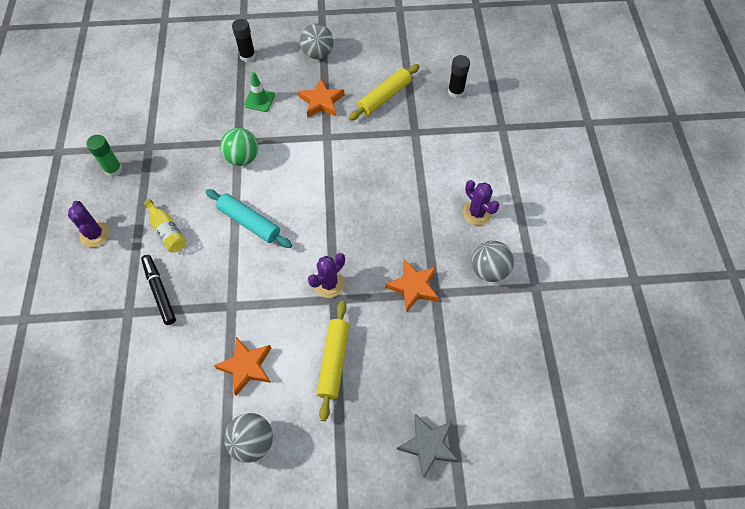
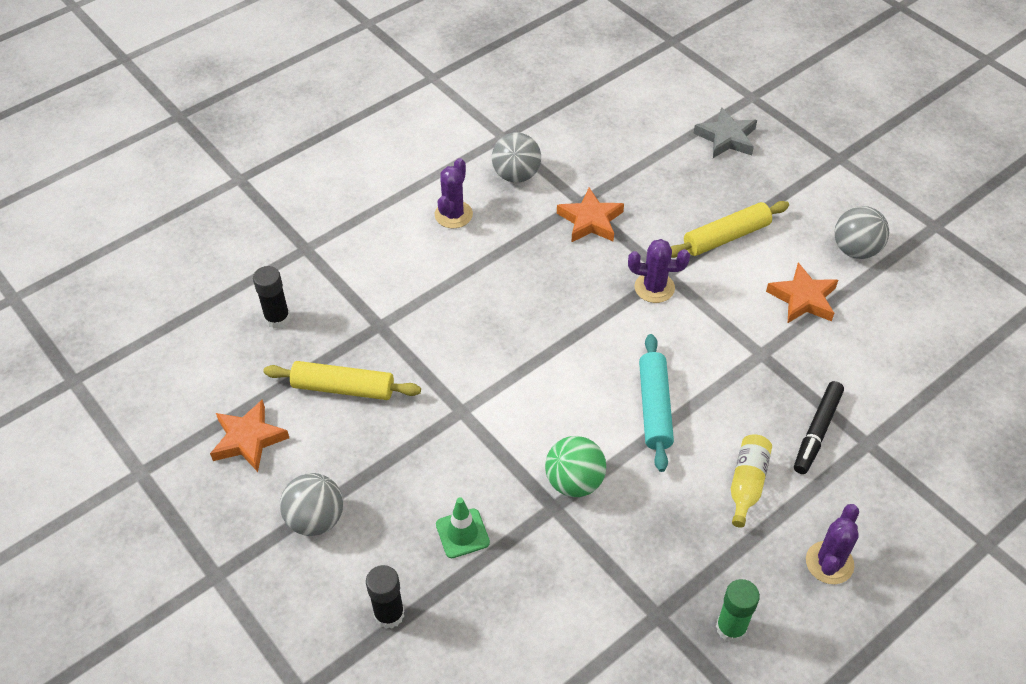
camera: 125 degrees left, 10 degrees down
orange star [298,78,345,118] -> orange star moved to [210,399,289,472]

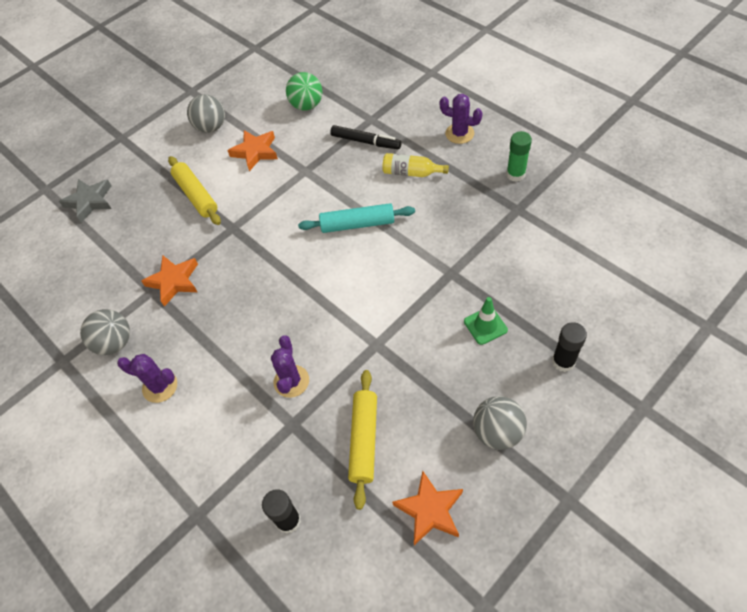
camera: 90 degrees left, 5 degrees up
green ball [545,436,606,497] -> green ball moved to [286,72,322,111]
purple cactus [628,239,690,303] -> purple cactus moved to [271,336,309,398]

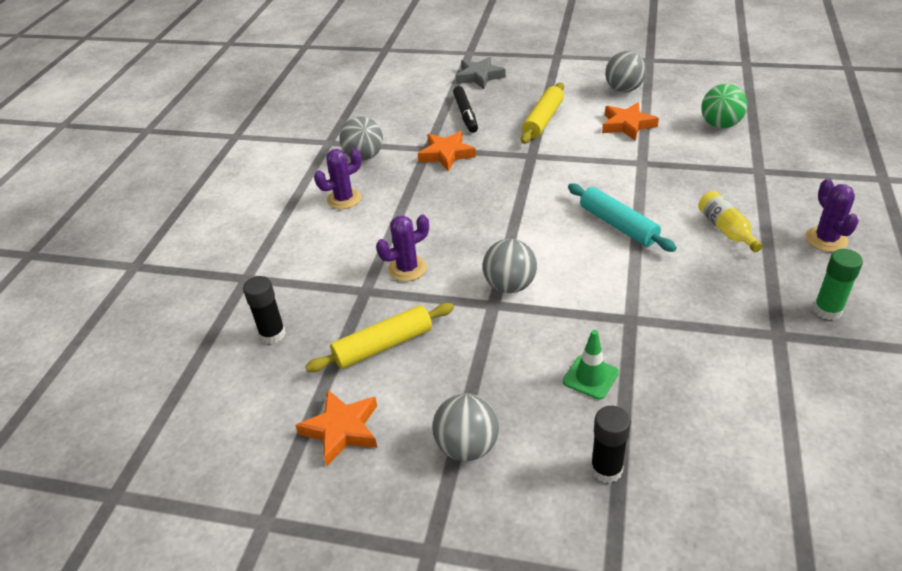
camera: 55 degrees right, 15 degrees down
purple cactus [117,354,177,403] -> purple cactus turned 75 degrees clockwise [314,148,362,209]
black marker [330,125,401,149] -> black marker moved to [453,86,478,133]
none -> grey ball [483,239,537,293]

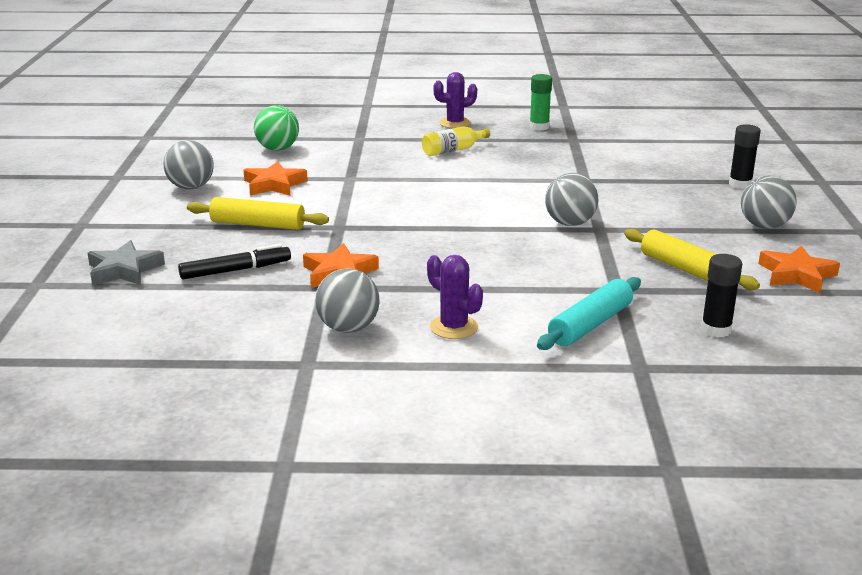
camera: 105 degrees left, 15 degrees down
purple cactus [376,214,429,281] -> none
green traffic cone [563,330,619,400] -> none
turquoise rolling pin [568,183,677,252] -> turquoise rolling pin moved to [537,277,641,350]

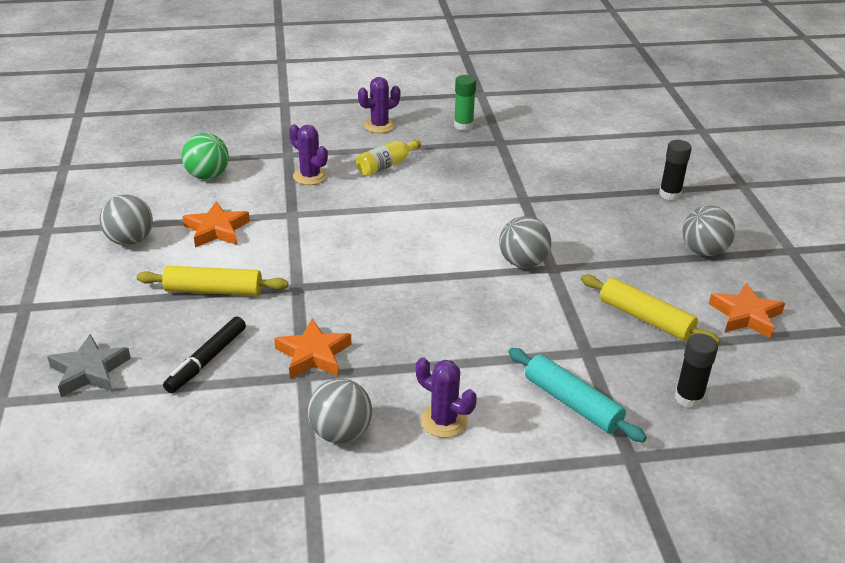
camera: 10 degrees left, 10 degrees up
black marker [178,244,291,279] -> black marker turned 150 degrees clockwise [163,317,246,393]
turquoise rolling pin [537,277,641,350] -> turquoise rolling pin turned 75 degrees counterclockwise [508,348,647,442]
none -> purple cactus [289,124,328,185]

